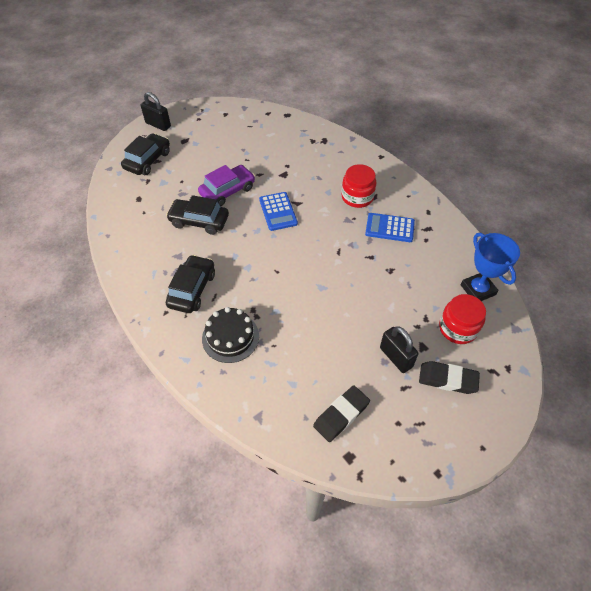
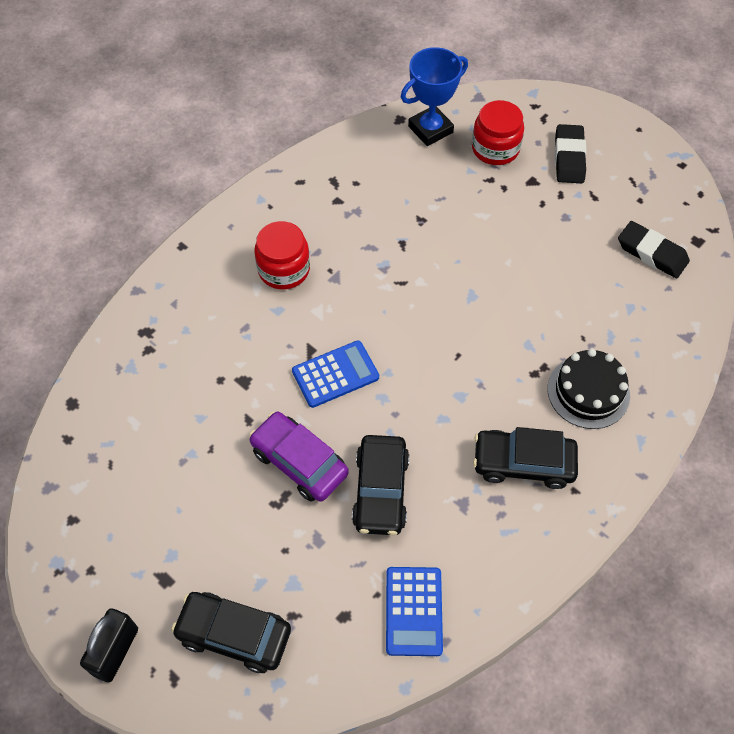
camera: 100 degrees left, 5 degrees up
blue calculator [365,213,415,242] -> blue calculator moved to [386,567,443,656]
black padlock [380,326,418,373] -> none

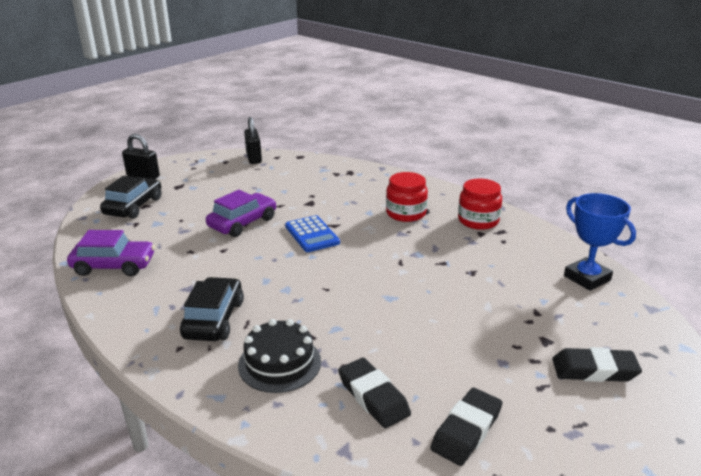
camera: 90 degrees right, 30 degrees down
black car [352,435,410,535] -> none
blue calculator [386,567,443,656] -> purple car [67,230,155,276]
red jar [472,100,524,165] -> red jar moved to [458,178,502,230]
none -> black padlock [244,117,262,164]
none -> black eraser [338,358,411,428]

